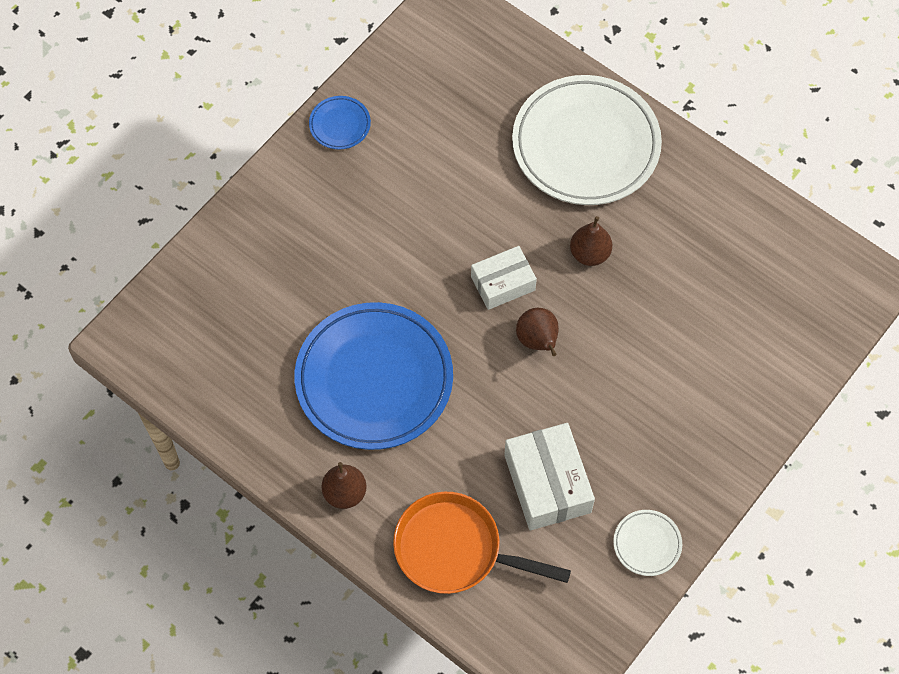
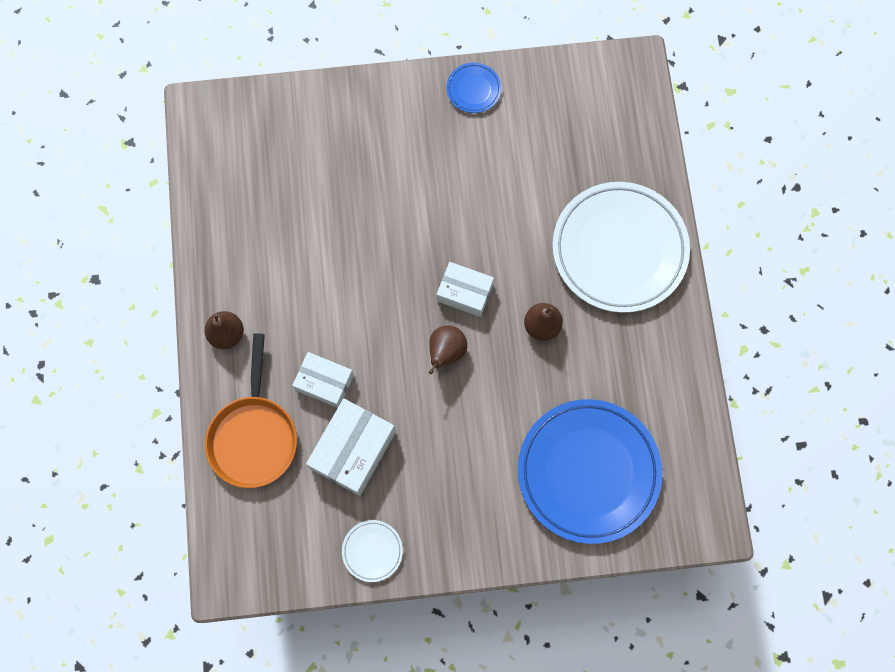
camera: 45 degrees right, 10 degrees up
blue plate [294,302,453,450] -> blue plate moved to [518,399,663,544]
orange pan [393,492,571,594] -> orange pan turned 150 degrees counterclockwise [205,333,297,488]
none -> white box [292,352,354,408]

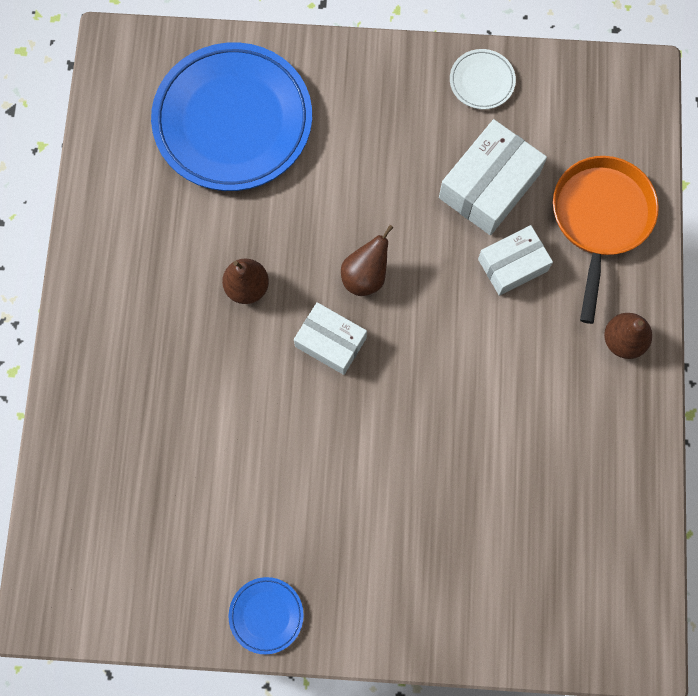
camera: 170 degrees left, 0 degrees up
white box [292,352,354,408] -> white box turned 60 degrees counterclockwise [478,225,553,296]
white plate [552,182,690,313] -> none

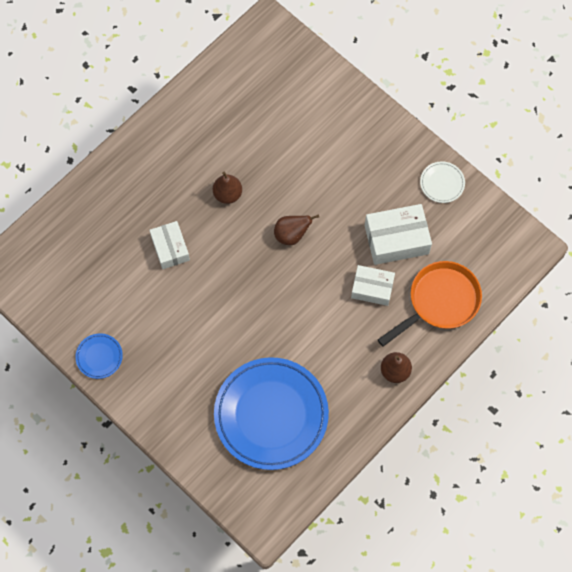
camera: 40 degrees right, 5 degrees down
blue plate [151,42,312,191] -> blue plate moved to [214,357,329,470]
white box [294,302,367,375] -> white box moved to [149,221,190,269]

